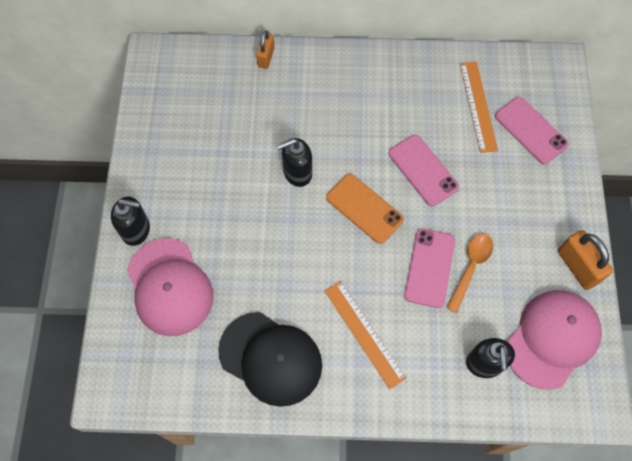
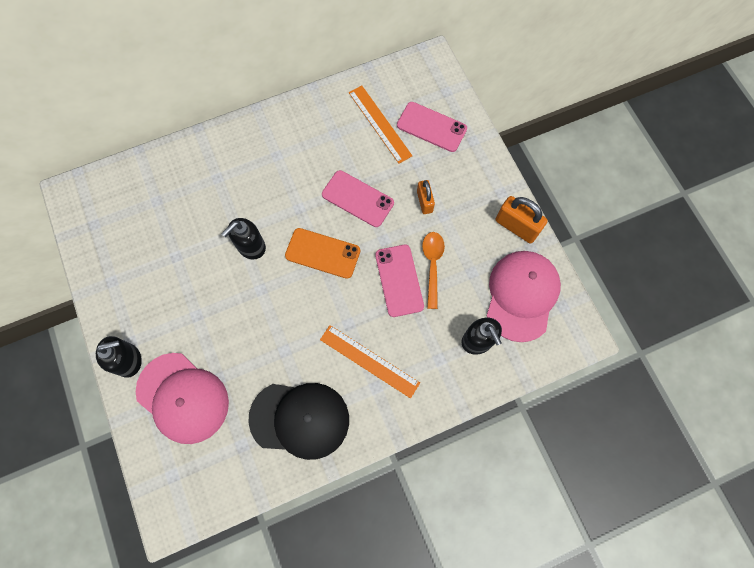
camera: 25 degrees left, 5 degrees up
orange padlock [256,31,275,69] -> orange padlock moved to [417,180,435,214]

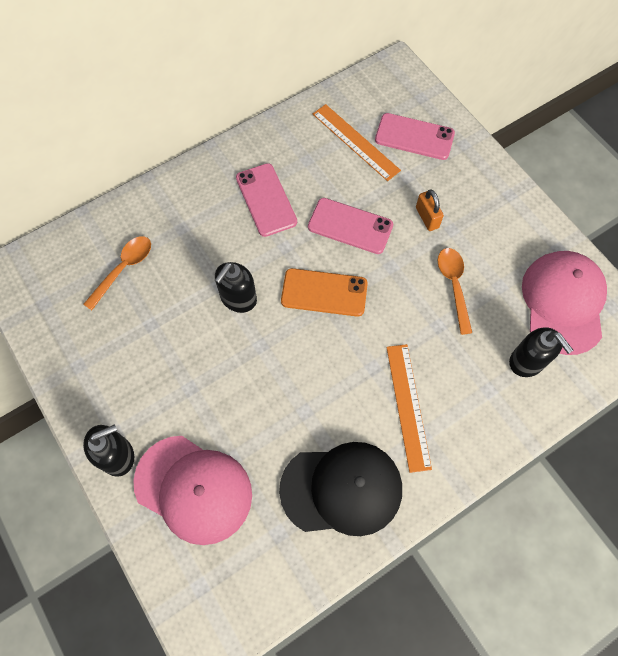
camera: 10 degrees left, 5 degrees down
orange ruler [320,325,420,398] -> orange ruler turned 60 degrees clockwise [386,344,432,473]
pink phone [375,244,424,317] -> pink phone moved to [236,163,297,237]
orange padlock [496,196,548,243] -> none
none -> orange spoon [83,236,151,310]

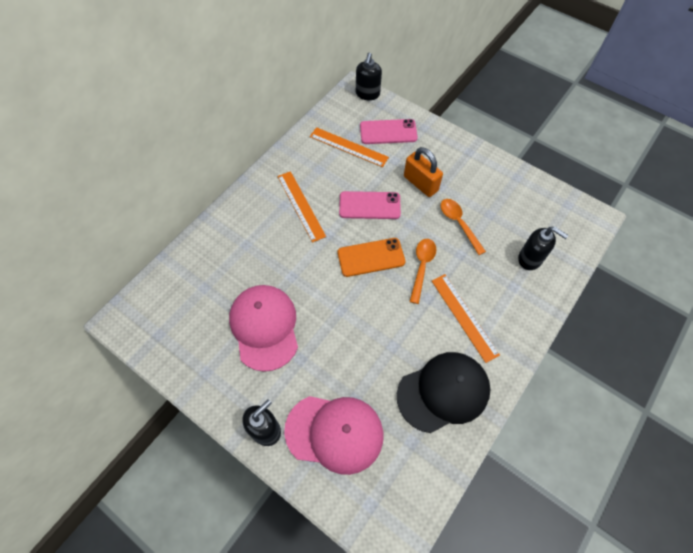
camera: 20 degrees left, 5 degrees down
orange spoon [83,236,151,310] -> orange spoon moved to [409,239,437,304]
black soap dispenser [215,262,257,313] -> black soap dispenser moved to [356,52,382,100]
pink phone [236,163,297,237] -> orange ruler [277,171,326,243]
orange padlock [416,190,444,231] -> orange padlock [404,147,443,197], size x1.58
pink cap [522,251,607,355] -> pink cap moved to [229,285,298,372]

